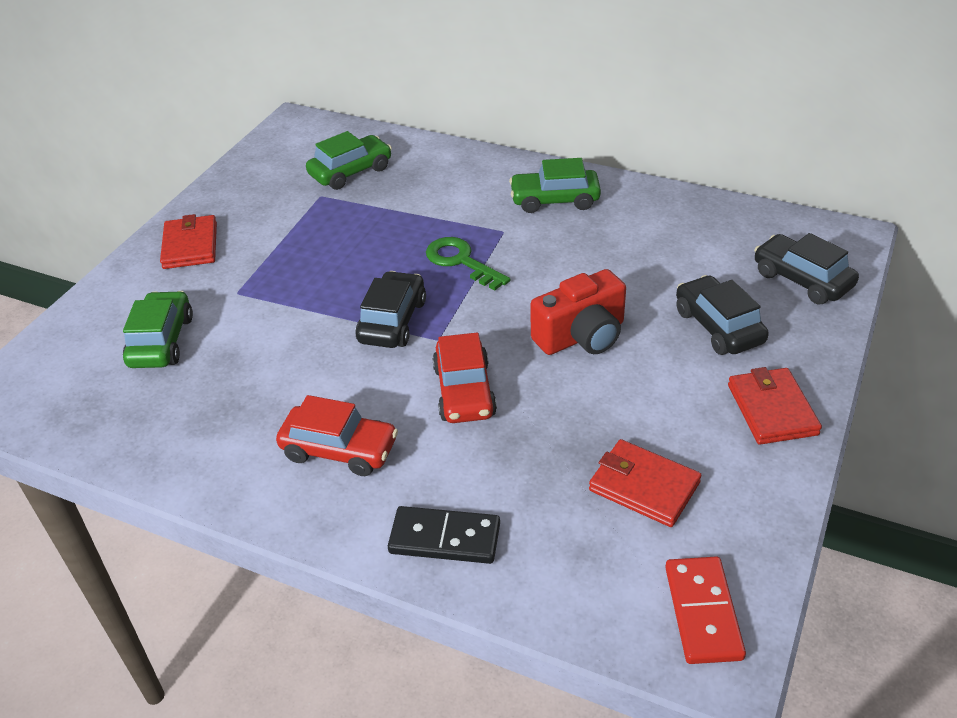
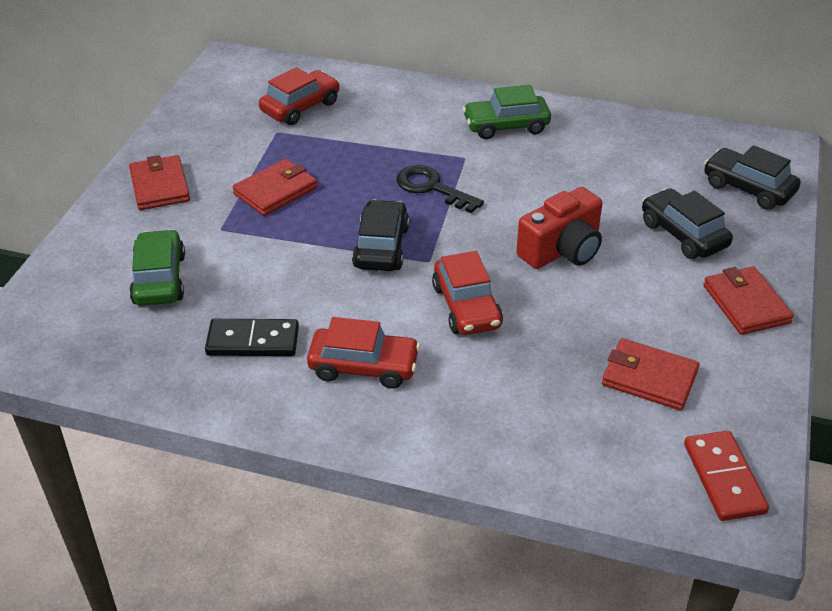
camera: 10 degrees left, 0 degrees up
green car [306,131,392,190] -> red car [259,67,340,125]
black domino [388,506,500,564] -> black domino moved to [205,319,299,356]
green key [426,237,510,291] -> black key [396,165,484,213]
none -> red wallet [233,159,317,216]

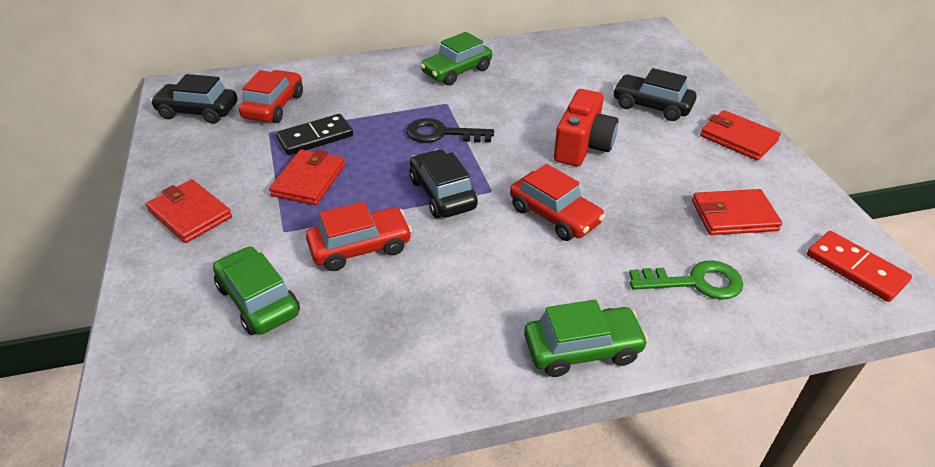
camera: 30 degrees left, 0 degrees up
black domino [205,319,299,356] -> black domino moved to [276,114,353,155]
red car [307,317,420,389] -> red car moved to [306,202,412,271]
black car [704,145,801,210] -> black car moved to [150,74,237,124]
none -> green car [524,300,649,377]
none -> green key [629,260,743,300]

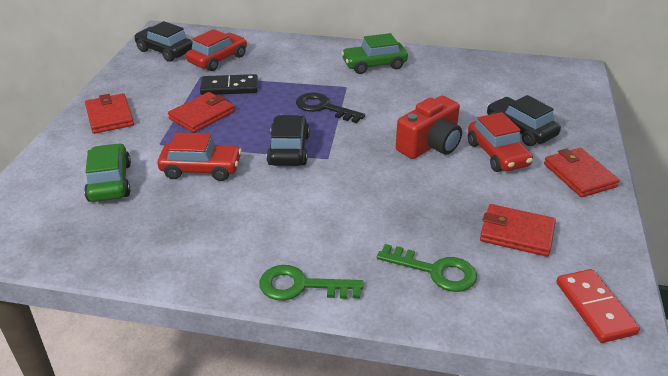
camera: 25 degrees right, 5 degrees down
red car [510,164,605,241] -> red car moved to [468,112,533,172]
green car [524,300,649,377] -> green key [259,265,364,300]

